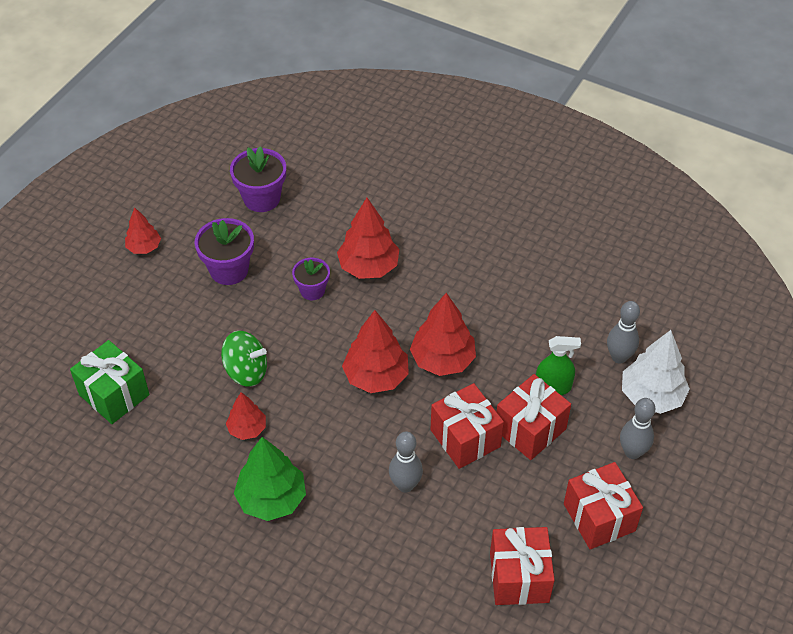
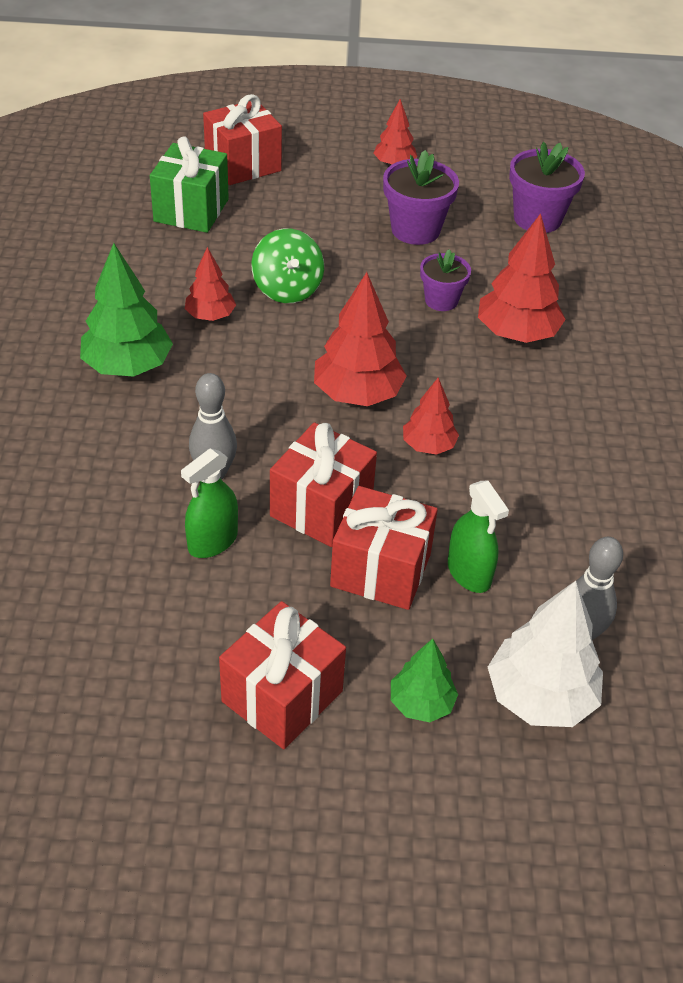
camera: 60 degrees right, 5 degrees down
red tree [410,293,476,376] -> red tree [403,377,459,455], size x0.59
red gift [490,527,555,605] -> red gift moved to [203,94,282,185]
grey bowling pin [620,398,655,459] -> green tree [391,639,458,722]
none -> green spray bottle [181,448,238,558]

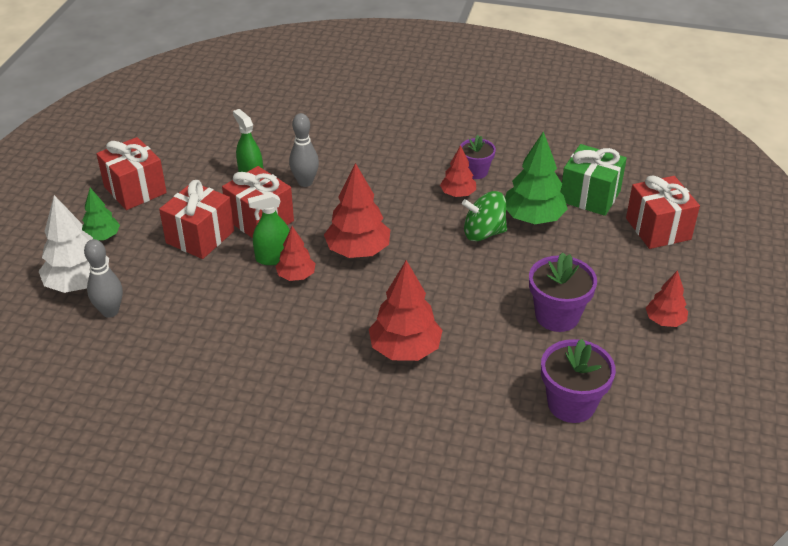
camera: 105 degrees right, 5 degrees down
green tree [80,243,173,377] -> green tree moved to [505,131,568,224]
purple flower pot [420,249,471,311] -> purple flower pot moved to [461,135,496,179]
green spray bottle [448,481,509,593] -> green spray bottle moved to [248,192,290,265]

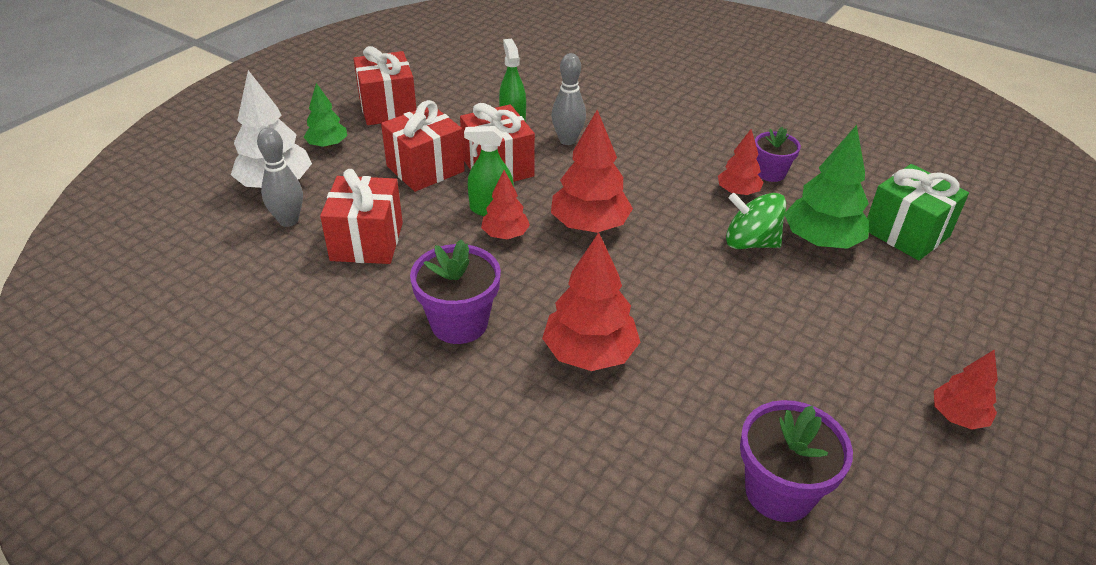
camera: 20 degrees right, 0 degrees up
purple flower pot [529,252,597,332] -> purple flower pot moved to [410,239,501,344]
red gift [626,176,700,249] -> red gift moved to [320,169,403,264]

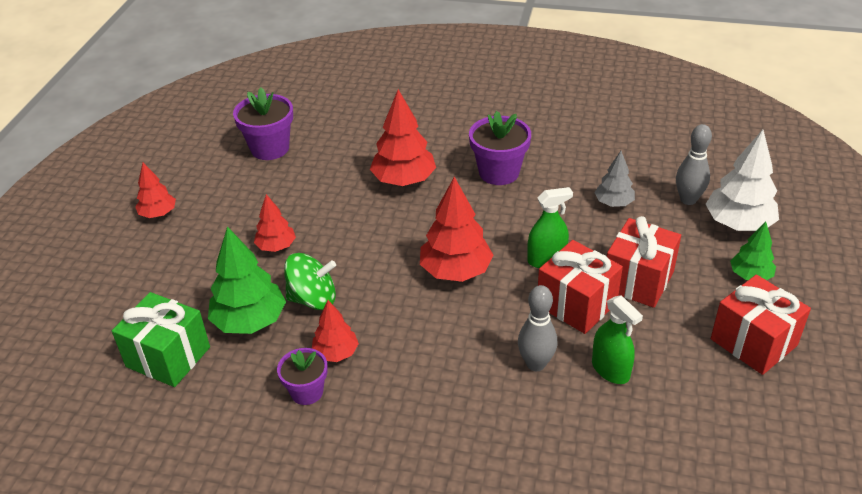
camera: 160 degrees right, 0 degrees up
red gift [320,169,403,264] -> grey tree [594,151,635,207]
red tree [481,170,530,239] -> red tree moved to [254,194,296,252]

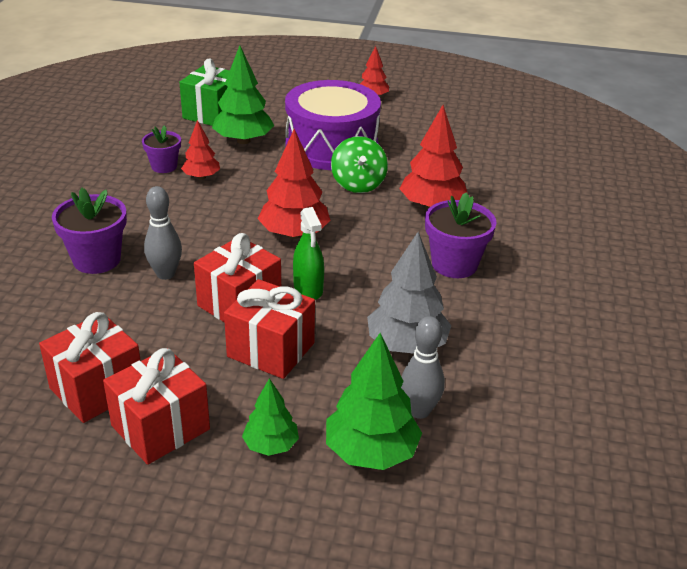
camera: 85 degrees right, 5 degrees down
purple flower pot [233,87,293,160] -> purple flower pot moved to [52,187,127,274]
red tree [254,194,296,252] -> purple drum [285,80,381,170]
green spinning top [284,253,336,310] -> green spinning top moved to [331,136,388,193]
green spray bottle [592,295,643,384] -> none
grey tree [594,151,635,207] -> grey tree [367,232,451,354], size x1.70
white tree [706,130,779,231] -> green tree [326,333,422,470]
none -> red gift [39,312,141,423]

